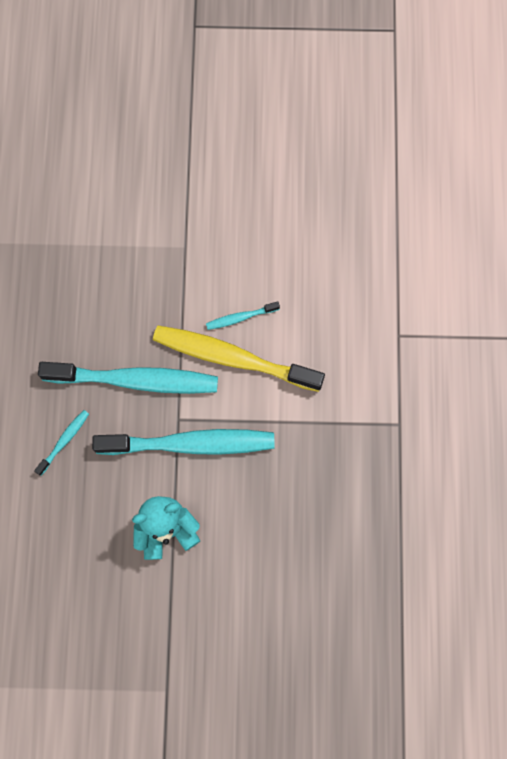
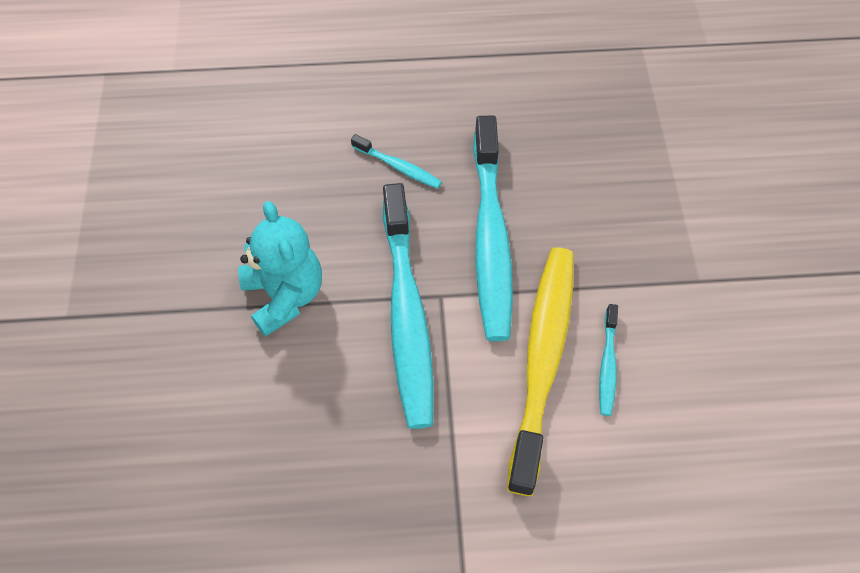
camera: 85 degrees right, 15 degrees down
turquoise toothbrush [206,301,280,330] -> turquoise toothbrush turned 150 degrees counterclockwise [599,304,618,416]

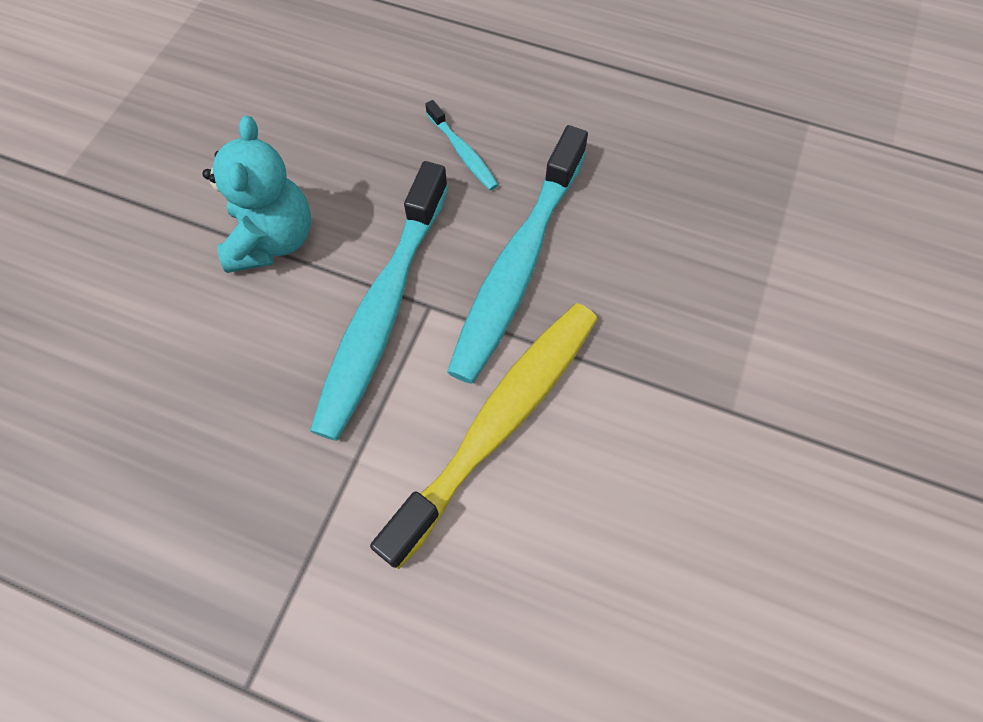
camera: 25 degrees right, 5 degrees up
turquoise toothbrush [599,304,618,416] -> none

